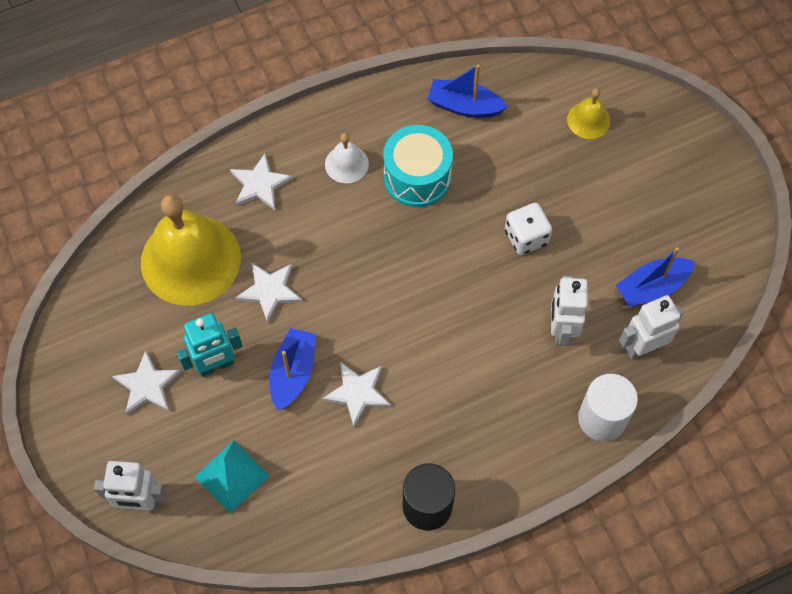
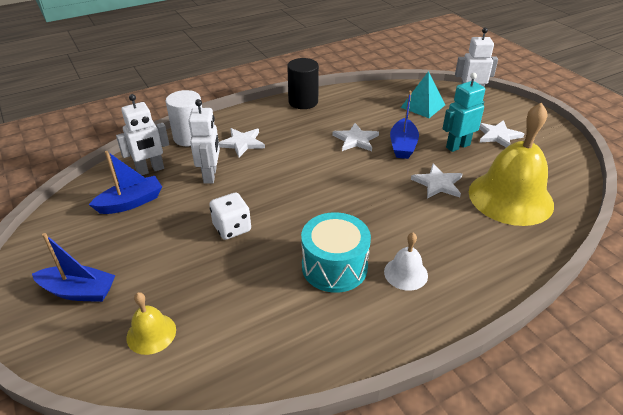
camera: 175 degrees right, 25 degrees down
white star [230,154,293,210] -> white star moved to [219,128,265,157]
blue boat [428,64,507,118] -> blue boat moved to [32,233,115,302]

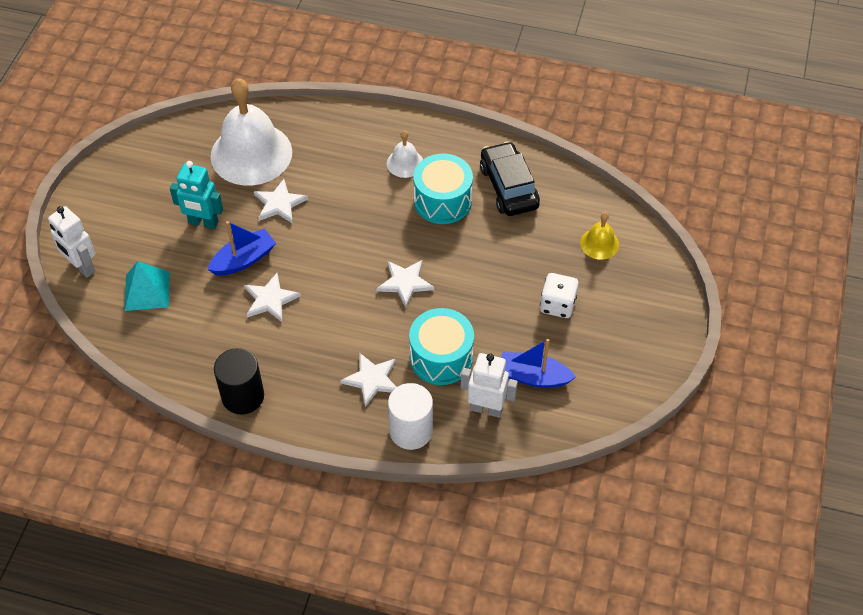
camera: 135 degrees left, 15 degrees up
blue boat [32,233,115,302] -> none
white robot [189,99,220,184] -> turquoise drum [409,308,474,385]
white dice [209,193,251,240] -> white dice moved to [540,273,579,318]
yellow bell [469,102,554,226] -> white bell [210,78,292,186]
white star [479,120,524,147] -> white star moved to [377,260,434,307]
none -> black car [480,141,540,216]

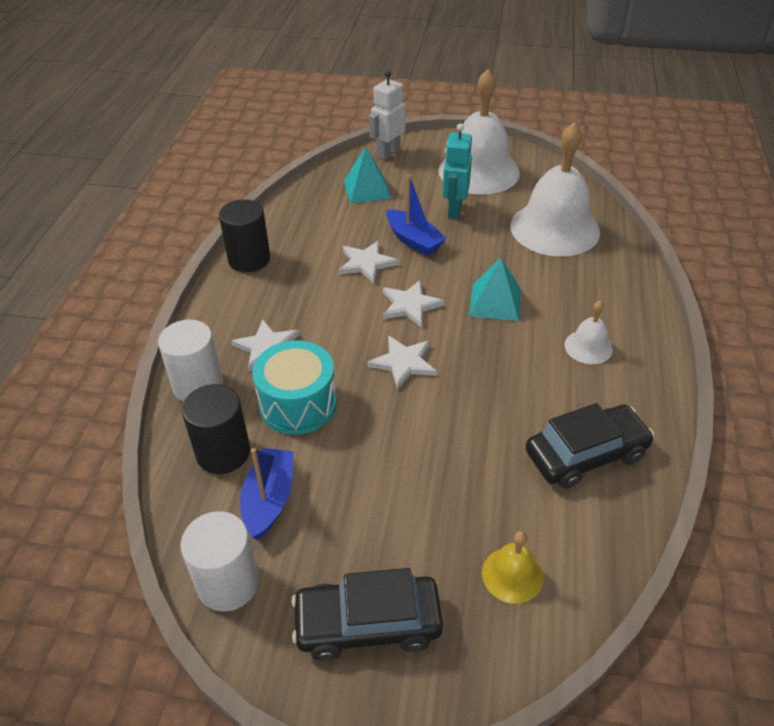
camera: 85 degrees right, 10 degrees down
white star [254,179,308,224] -> white star moved to [383,280,445,328]
turquoise drum [413,154,473,224] -> none
white robot [460,353,518,418] -> black cylinder [182,384,250,474]
white dice [540,273,579,318] -> none
none -> white cylinder [180,511,259,612]
none -> black car [292,568,443,661]
none -> white bell [439,69,520,195]
none -> turquoise pyramid [469,257,521,321]

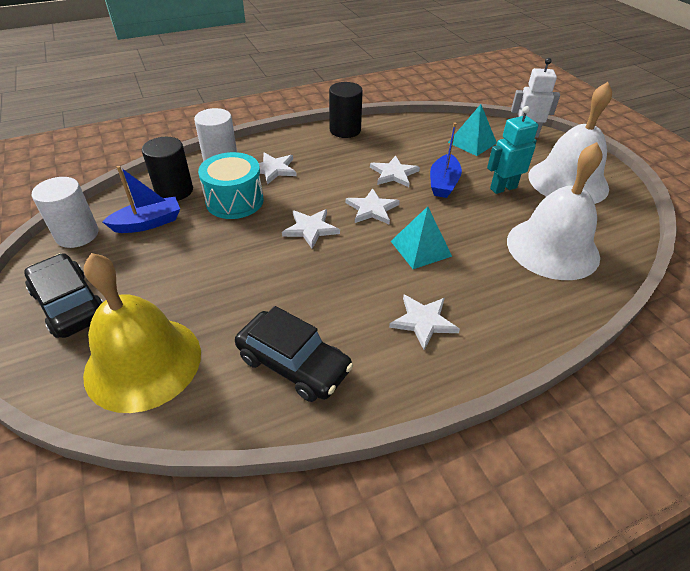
camera: 55 degrees right, 0 degrees up
yellow bell [482,531,543,604] -> yellow bell [83,253,201,413], size x2.20
white bell [565,301,613,364] -> white star [389,295,460,350]

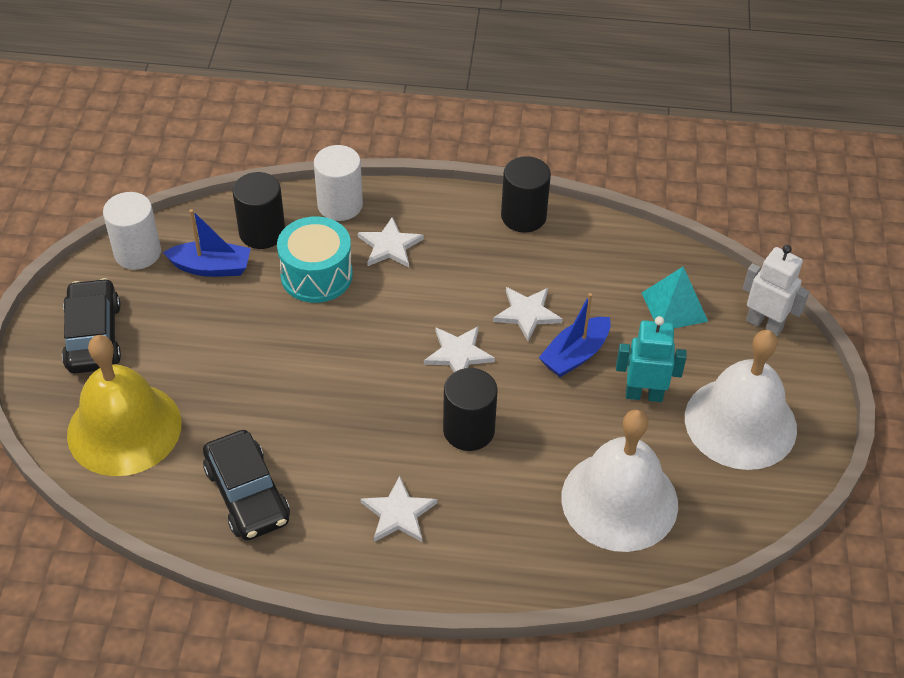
camera: 30 degrees right, 5 degrees up
white star [282,209,340,249] -> none
turquoise pyramid [391,206,452,269] -> black cylinder [443,368,498,451]

